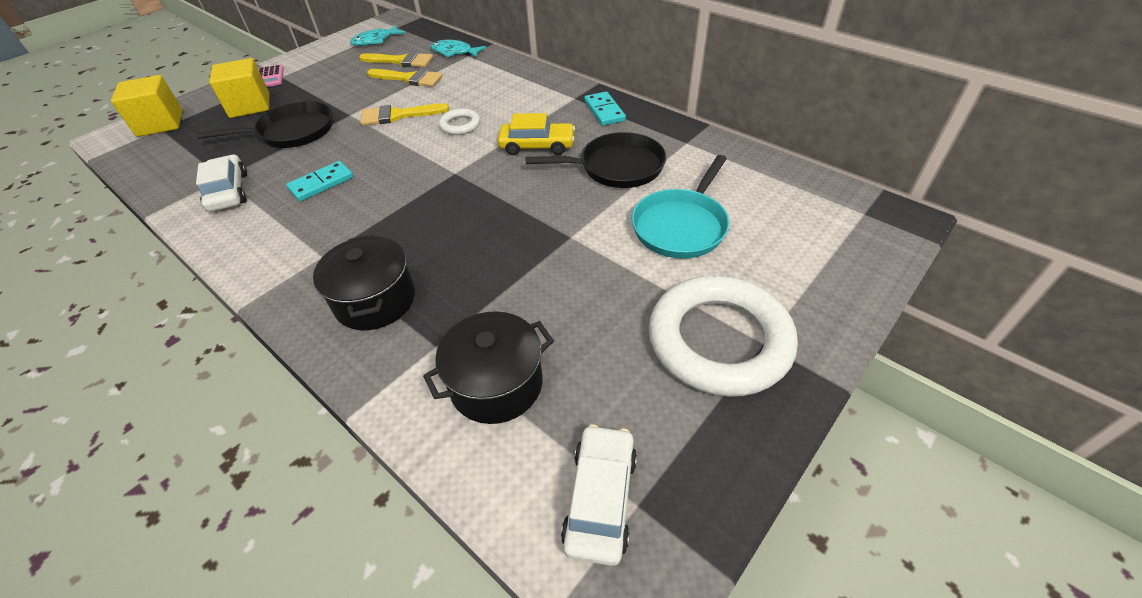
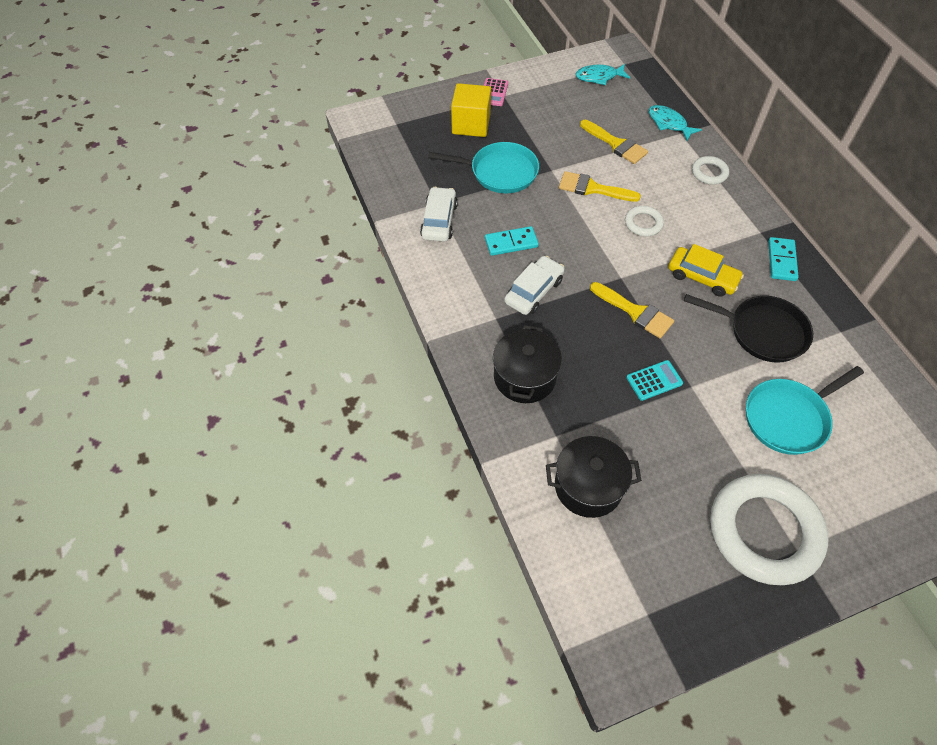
camera: 25 degrees right, 10 degrees up
yellow cube [111,75,183,137] -> none
black pan [197,101,333,148] -> turquoise pan [428,142,539,193]
yellow brush [359,52,433,67] -> yellow brush moved to [590,282,674,339]
white car [561,424,637,566] -> white car moved to [504,256,565,315]
none -> turquoise calculator [626,360,683,401]
none -> white ring [692,156,729,185]

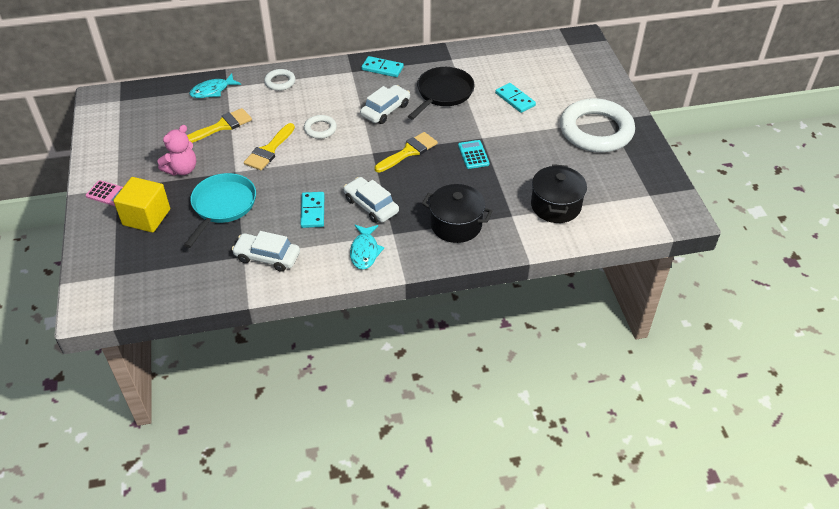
camera: 80 degrees left, 10 degrees down
turquoise fish [576,64,630,85] -> turquoise fish moved to [350,225,384,270]
yellow car [668,244,744,297] -> white car [360,85,410,124]
turquoise pan [746,366,864,455] -> turquoise domino [495,83,536,113]
none -> pink teddy bear [158,125,196,176]

